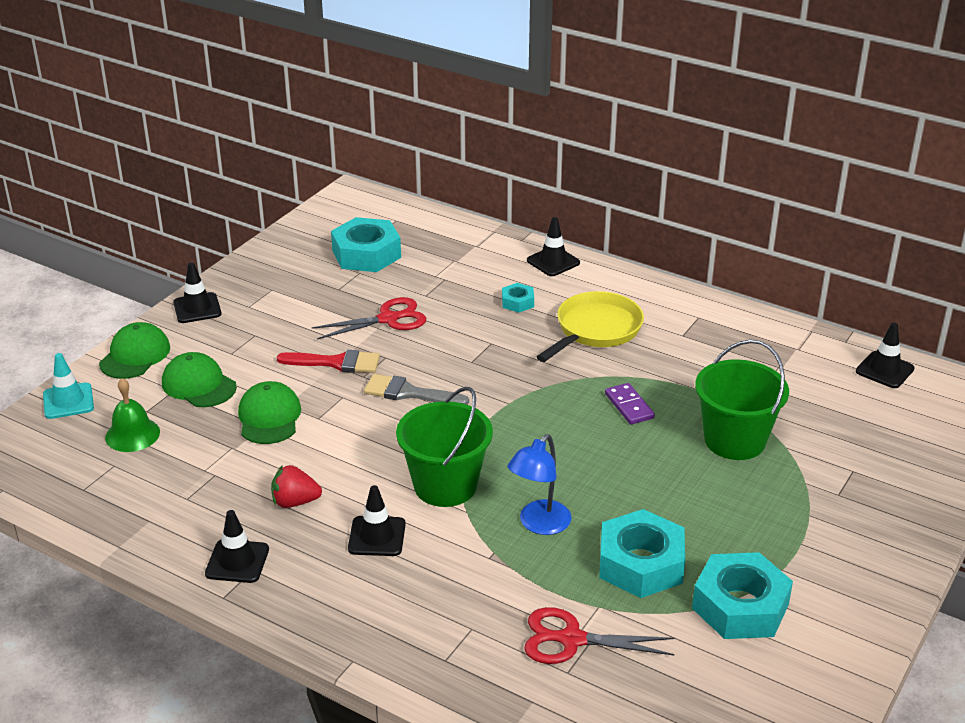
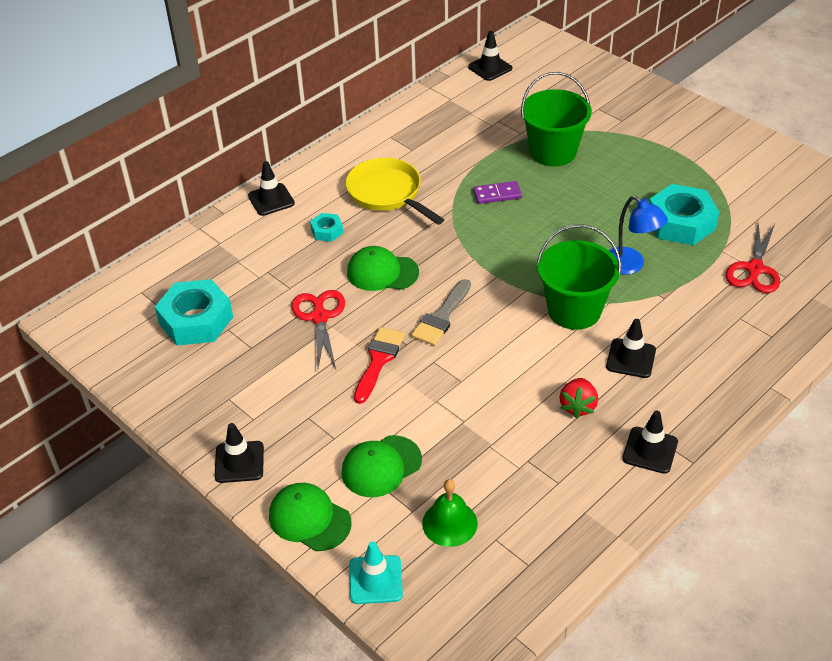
camera: 75 degrees left, 10 degrees up
green cap [238,381,301,444] -> green cap moved to [347,246,419,291]
turquoise nut [692,552,793,639] -> none

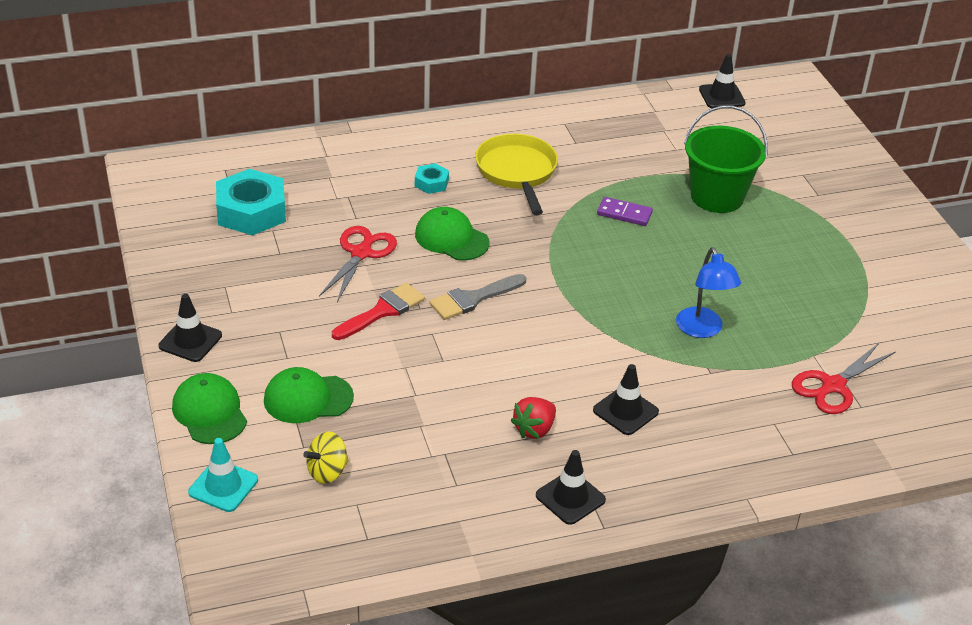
camera: 25 degrees right, 5 degrees down
black traffic cone [248,161,295,216] -> none
green bell [422,479,478,547] -> yellow spinning top [303,432,348,484]
green bucket [537,224,621,330] -> none
turquoise nut [649,184,719,245] -> none

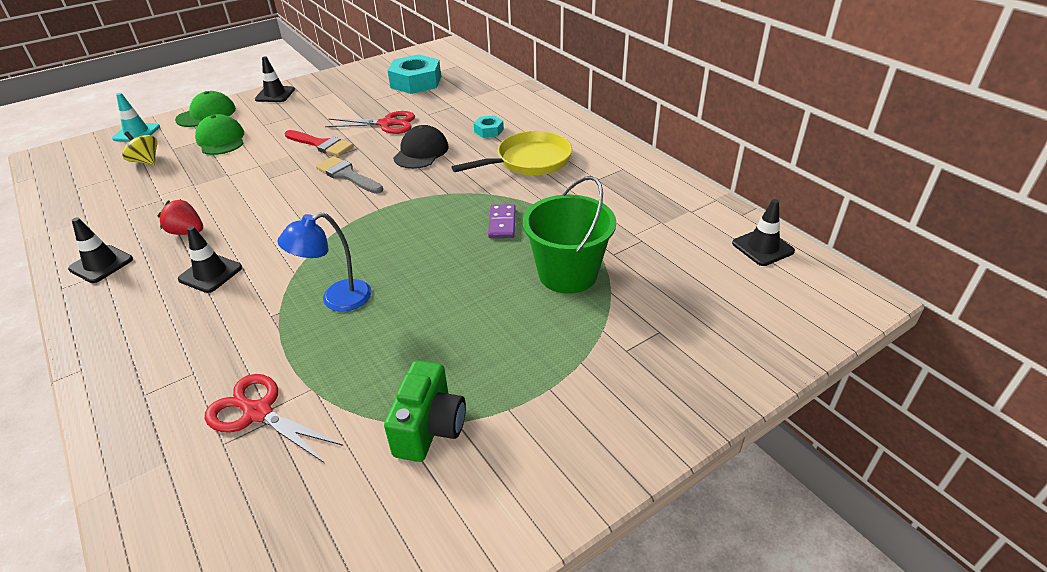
camera: 75 degrees right, 0 degrees up
green cap [415,207,490,261] -> black cap [393,125,448,169]
none -> green camera [384,360,466,462]

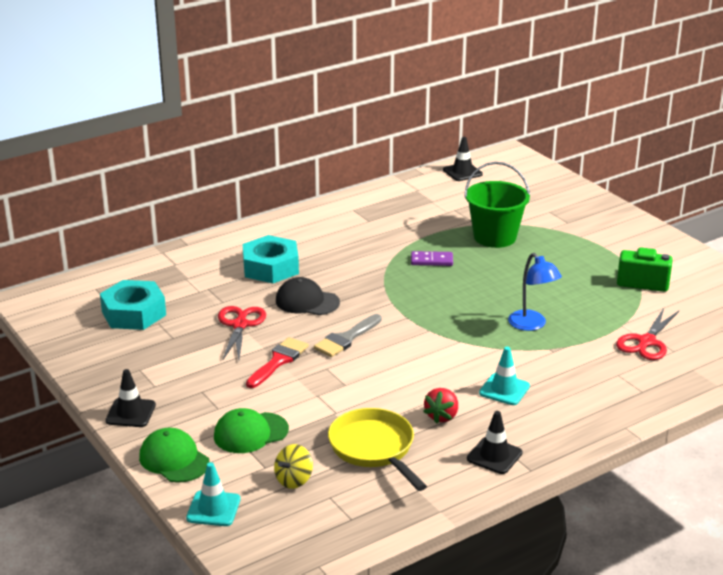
camera: 90 degrees left, 10 degrees down
black traffic cone [178,226,242,293] -> turquoise traffic cone [479,347,530,405]
yellow pan [452,131,572,175] -> yellow pan moved to [328,408,427,491]
turquoise nut [474,115,504,138] -> turquoise nut [243,235,299,283], size x2.06

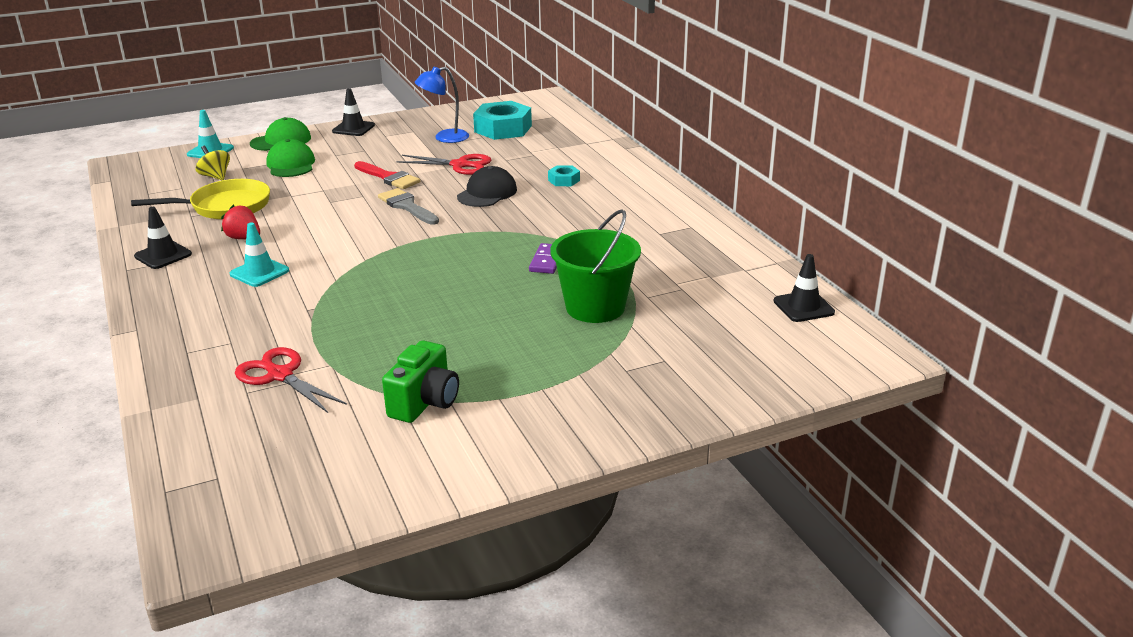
camera: 100 degrees right, 0 degrees up
turquoise nut [243,235,299,283] -> turquoise nut [548,165,580,186], size x0.49
blue lamp [508,253,562,331] -> blue lamp moved to [414,67,469,143]

